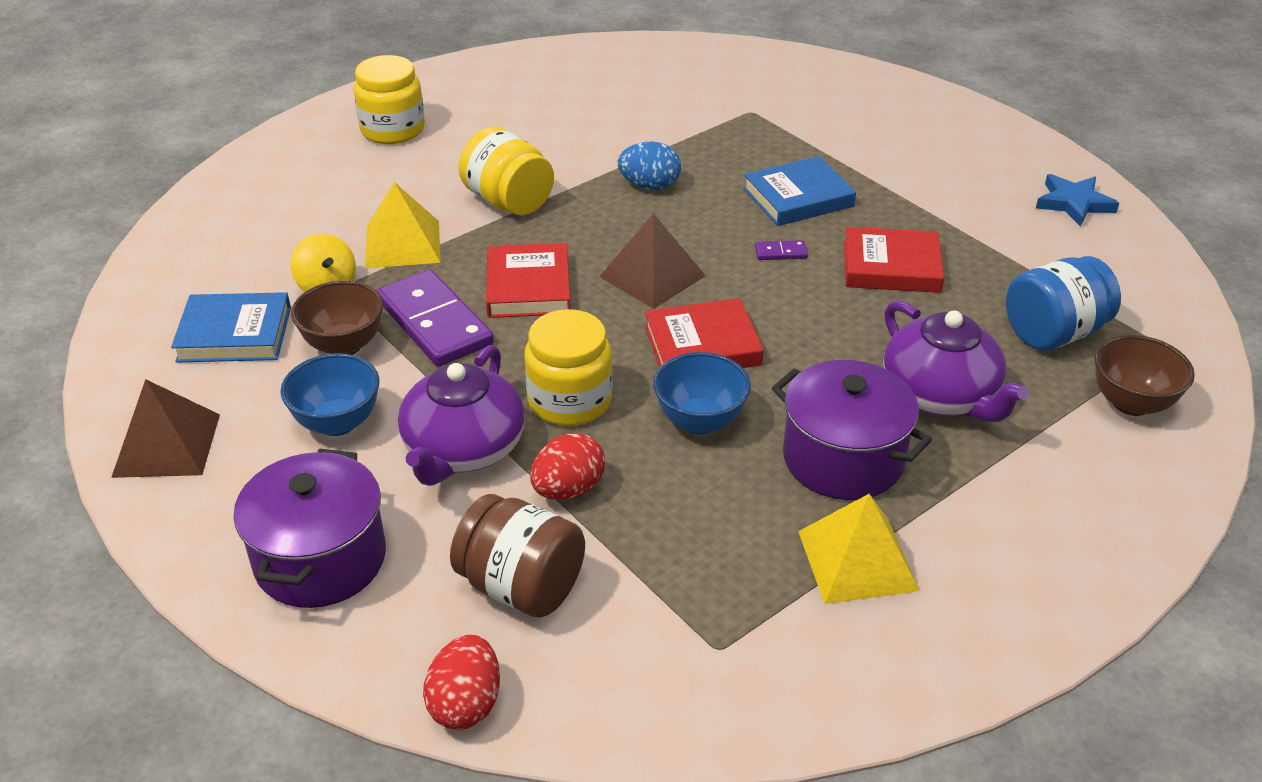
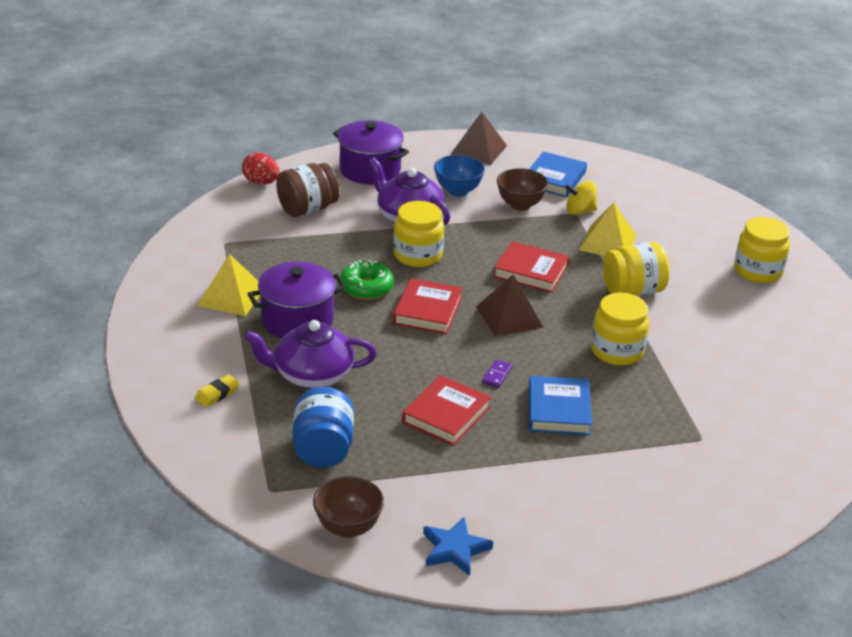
camera: 115 degrees right, 5 degrees down
purple domino [377,270,494,367] -> none
red egg [530,432,605,500] -> none
blue egg [618,141,681,190] -> yellow jar [591,293,649,366]
blue bowl [653,352,751,435] -> green donut [340,260,394,300]
brown bowl [1095,335,1195,416] -> brown bowl moved to [313,476,384,538]
none -> yellow eraser [195,375,240,407]

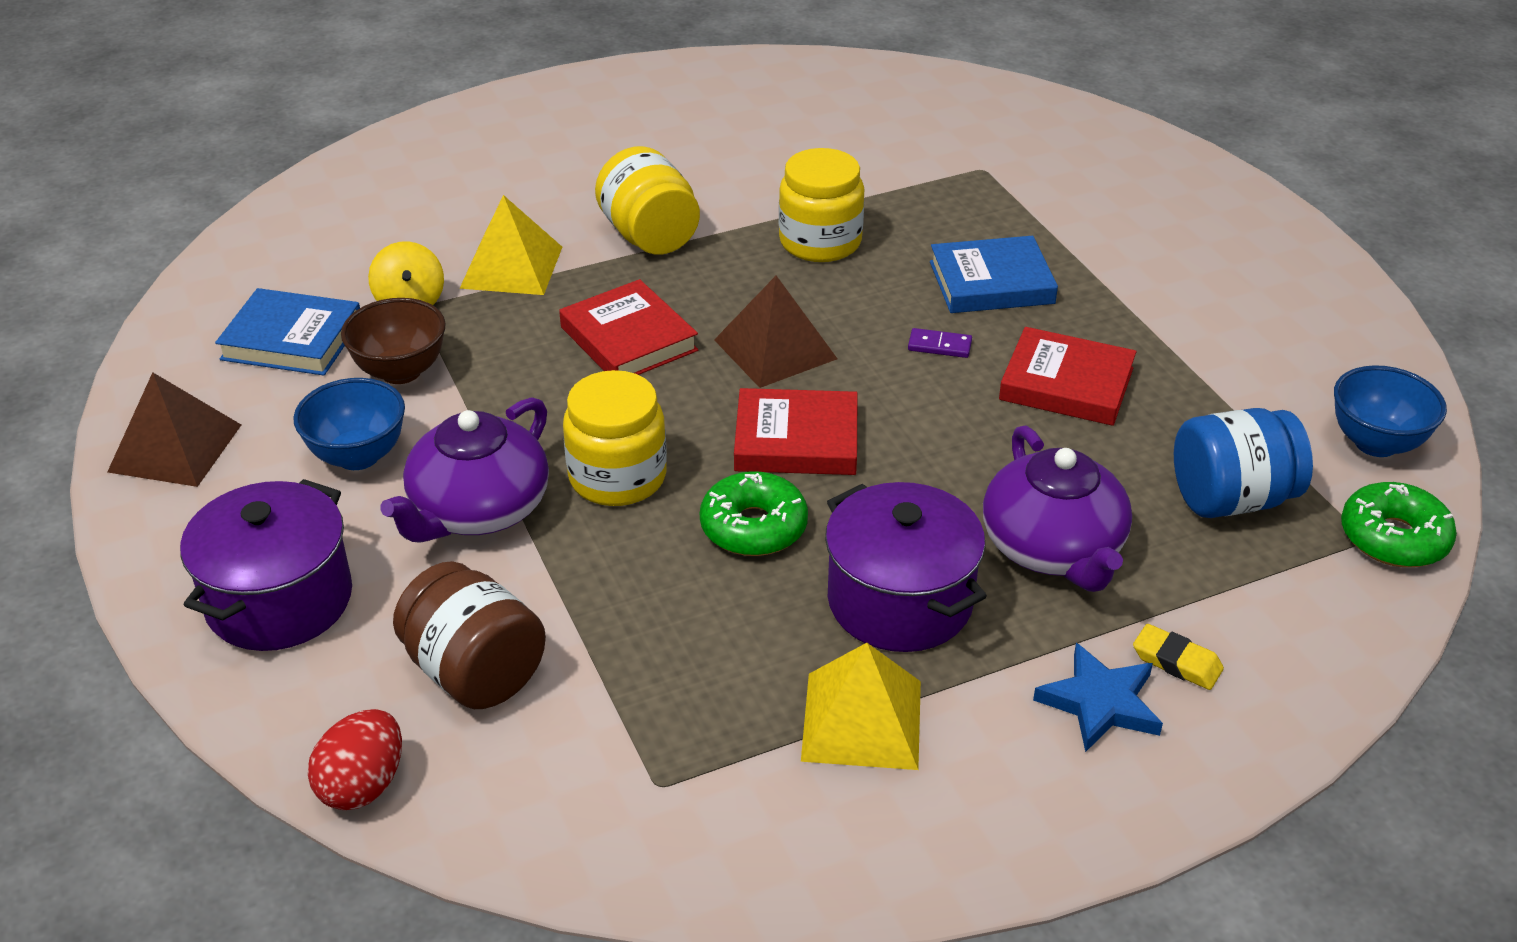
camera: 100 degrees left, 5 degrees up
brown bowl [313,476,384,538] -> blue bowl [1334,365,1447,457]
blue star [423,517,493,576] -> blue star moved to [1033,643,1163,752]
red book [493,241,570,293] -> red book turned 45 degrees counterclockwise [559,279,698,375]
yellow jar [734,217,790,283] -> none
none -> green donut [1341,482,1457,567]

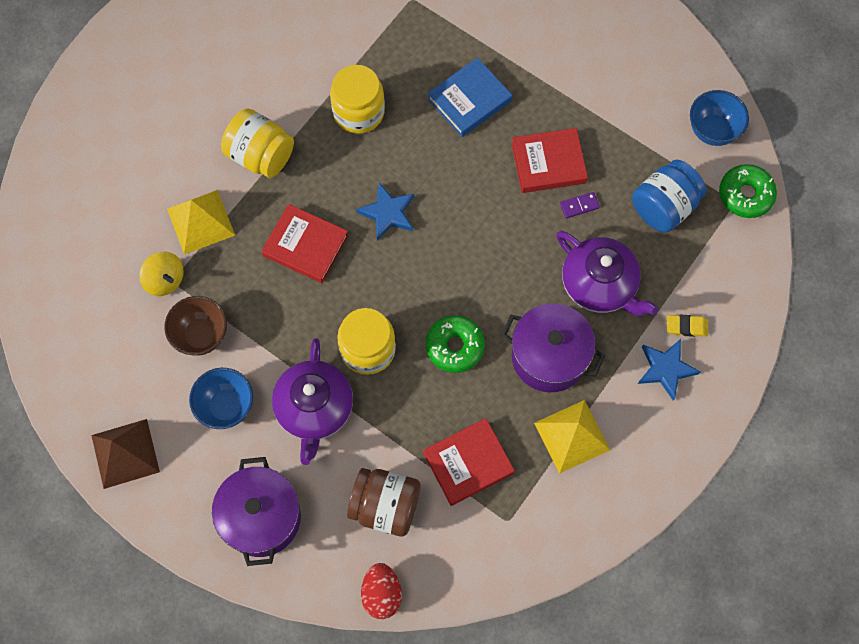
camera: 30 degrees left, 30 degrees up
blue book [215,288,360,375] -> none
brown pyramid [714,276,837,388] -> blue star [356,182,414,241]
red book [734,388,858,475] -> red book moved to [423,418,515,506]
purple domino [908,328,972,358] -> purple domino moved to [560,192,600,218]

